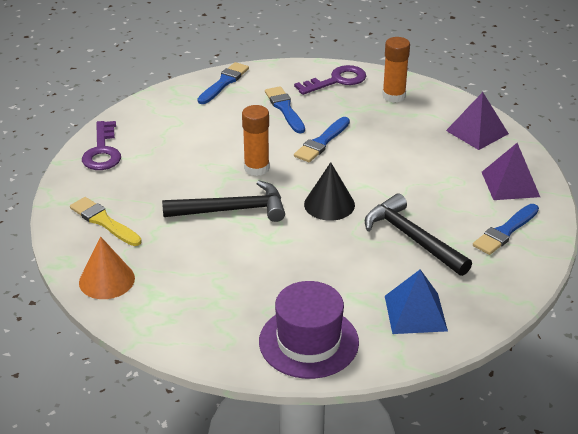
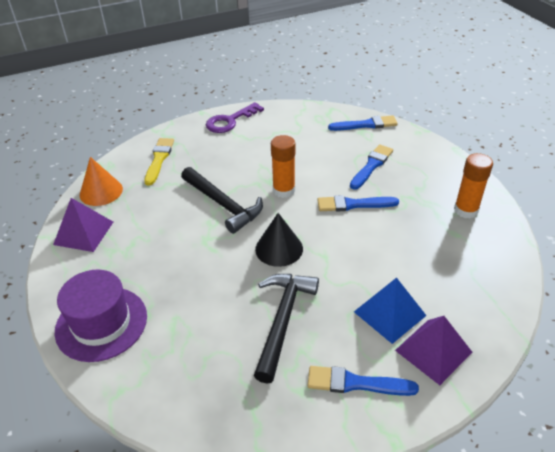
camera: 55 degrees right, 5 degrees up
purple key [294,65,366,95] -> none
blue pyramid [385,269,448,334] -> blue pyramid moved to [354,278,427,344]
purple pyramid [446,92,509,150] -> purple pyramid moved to [53,198,113,252]

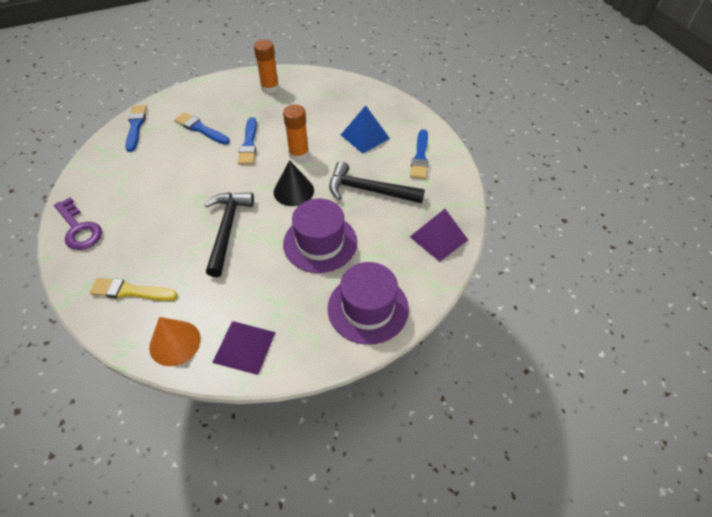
camera: 90 degrees left, 10 degrees up
black hammer [181,167,263,234] -> black hammer turned 45 degrees counterclockwise [204,192,254,277]
orange glue stick [271,135,295,198] -> orange glue stick moved to [283,104,309,161]
purple pyramid [395,316,472,385] -> purple pyramid moved to [410,209,468,262]
none -> purple hat [283,198,357,273]

